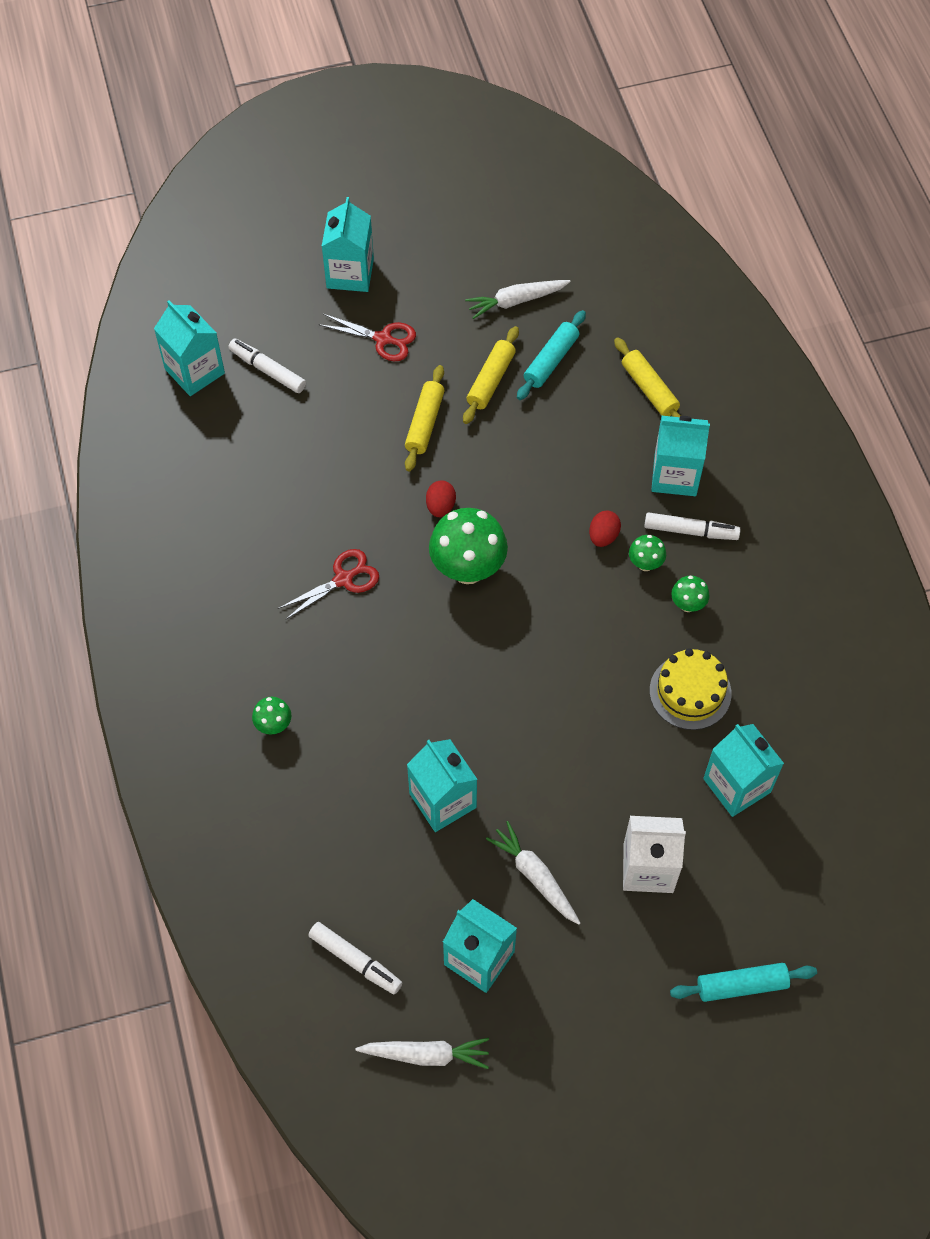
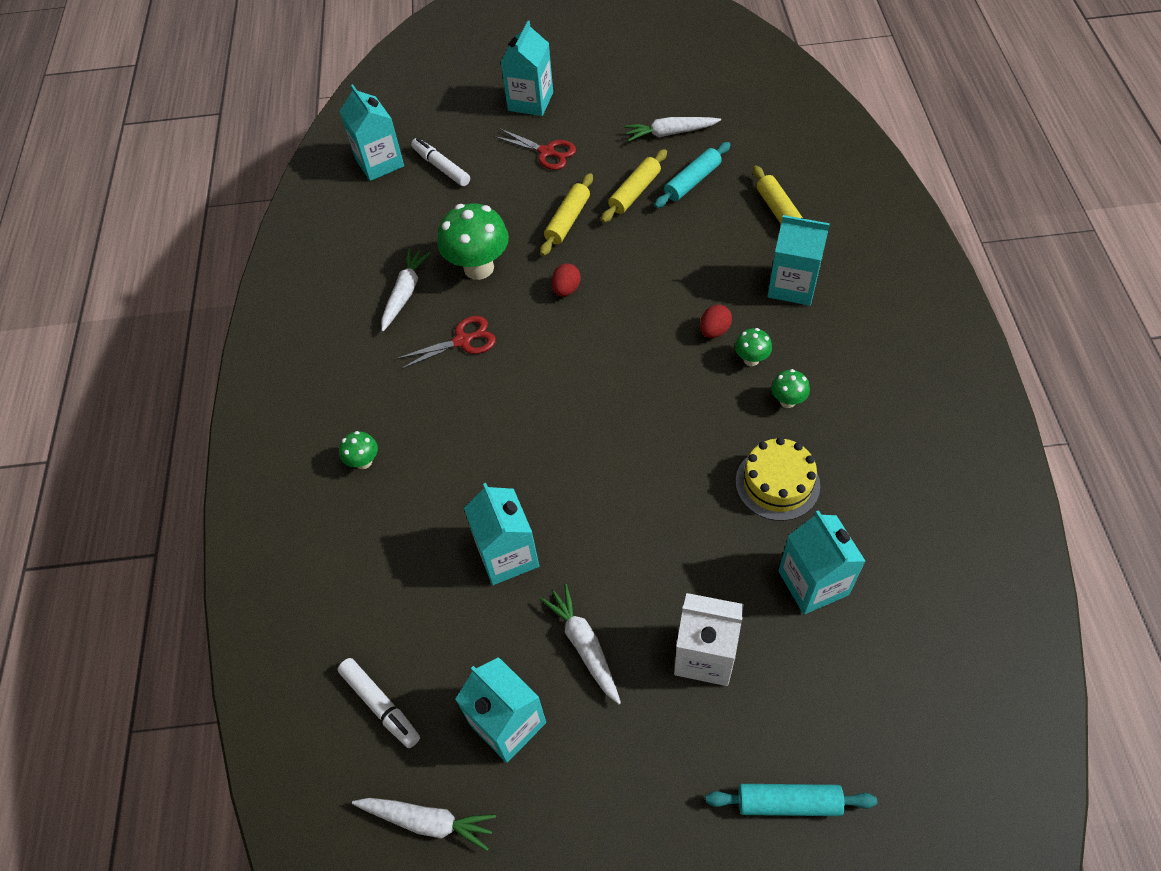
camera: 15 degrees right, 5 degrees down
green mushroom [429,508,508,584] -> green mushroom moved to [437,203,509,280]
white marker [644,512,741,540] -> none
none -> white carrot [381,248,431,332]

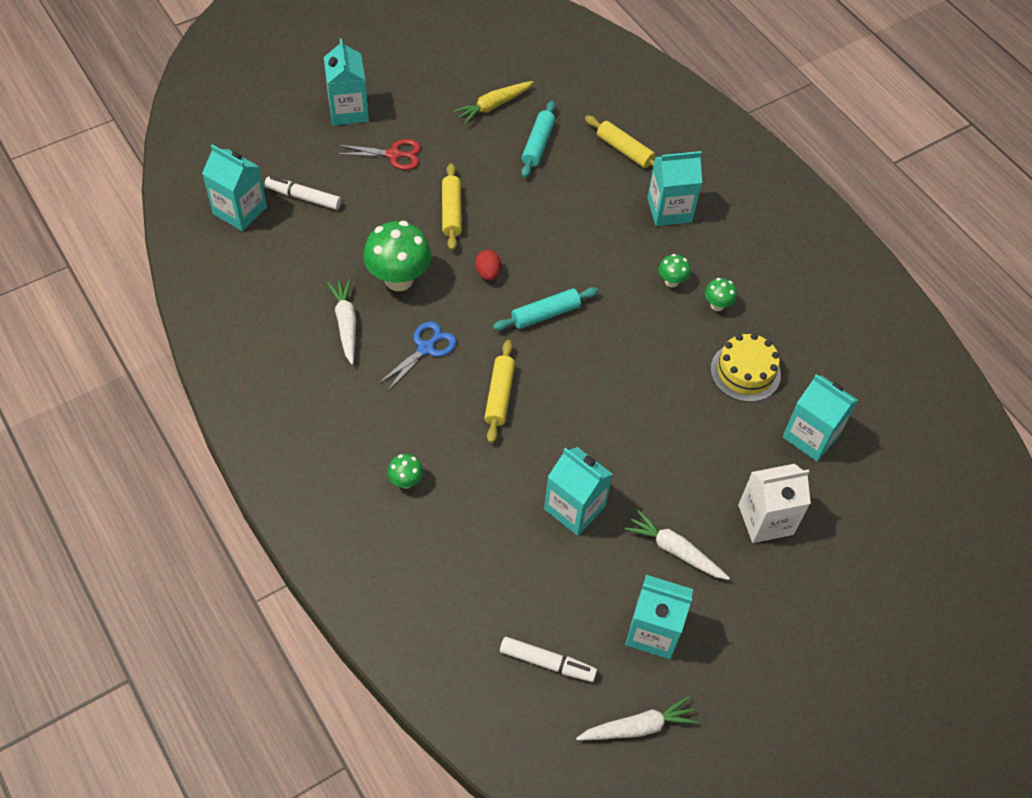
camera: 35 degrees left, 0 degrees up
red scissors [396,316,496,370] -> blue scissors [377,321,456,392]
yellow rolling pin [601,149,667,223] -> yellow rolling pin moved to [484,340,515,443]
white carrot [624,117,721,142] -> yellow carrot [453,81,533,124]
red egg [700,305,732,338] -> none
turquoise rolling pin [705,784,877,816] -> turquoise rolling pin moved to [493,287,599,331]

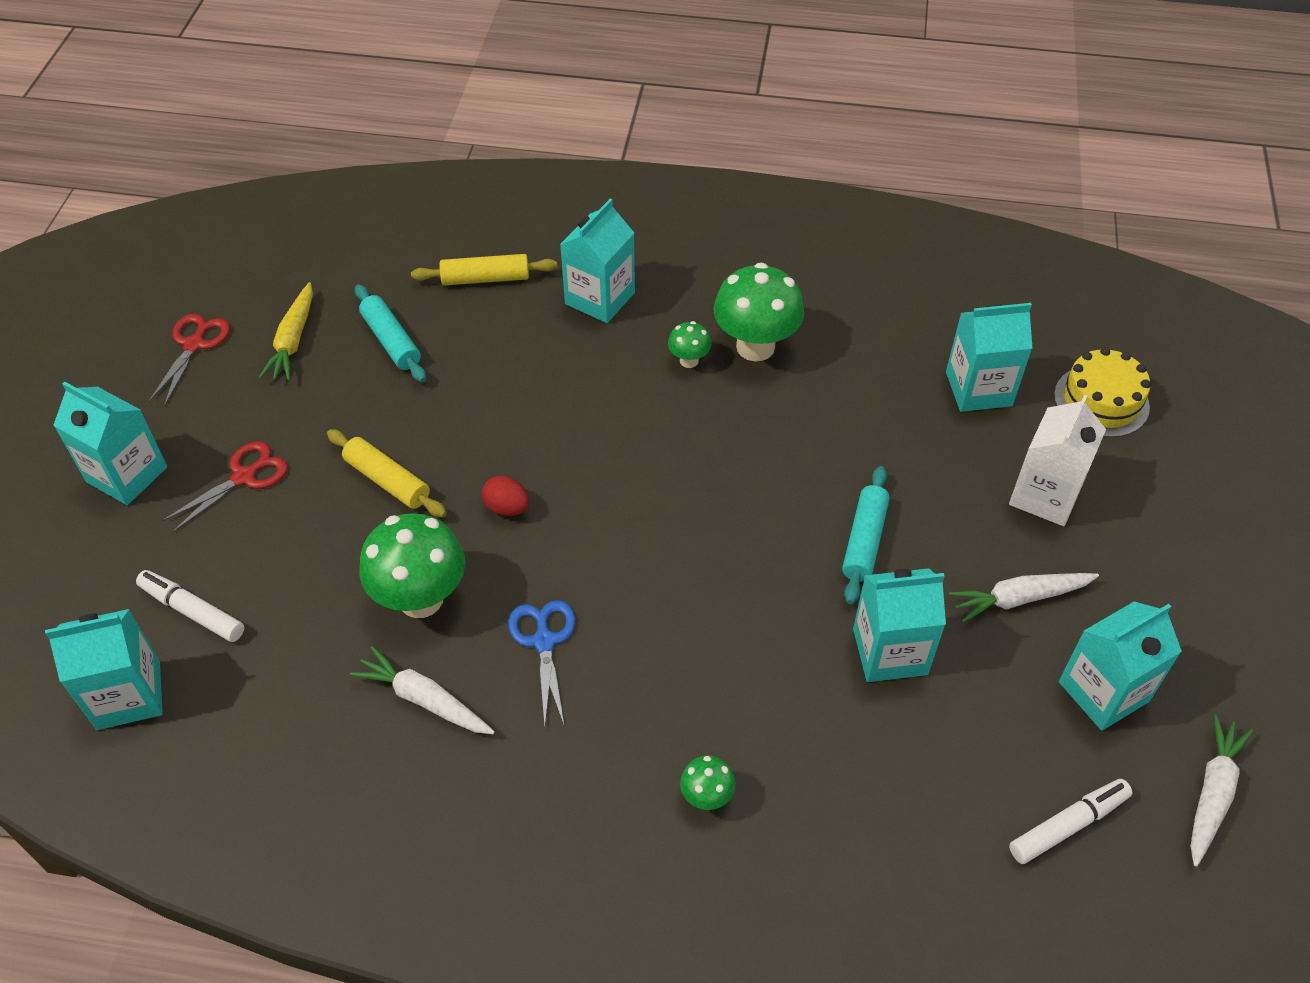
camera: 45 degrees left, 5 degrees down
white marker [265,176,341,210] -> white marker turned 60 degrees clockwise [136,570,244,642]
yellow rolling pin [484,340,515,443] -> none
turquoise rolling pin [493,287,599,331] -> turquoise rolling pin moved to [842,466,890,604]
green mushroom [705,278,737,311] -> green mushroom [713,263,804,361], size x2.07
yellow cake [711,333,781,402] -> yellow cake moved to [1054,347,1151,437]
none -> red scissors [148,314,230,406]

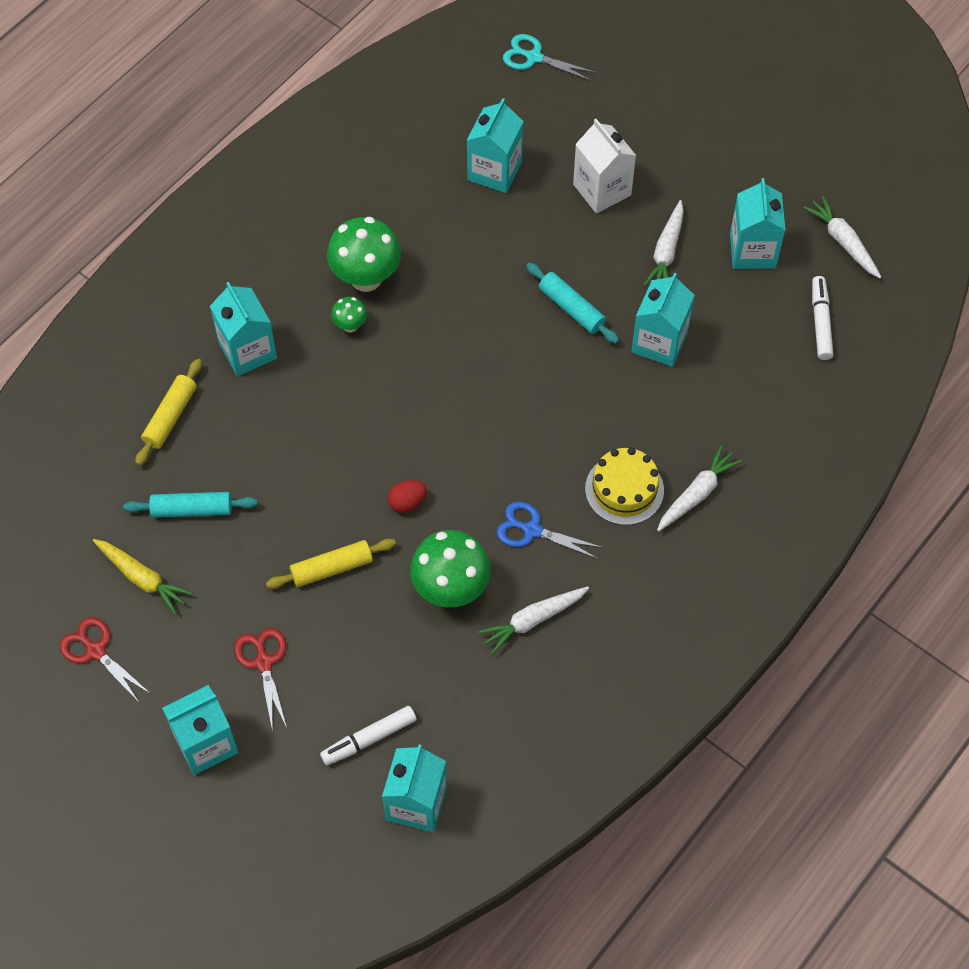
camera: 60 degrees left, 10 degrees up
green mushroom [680,755,735,810] -> white carrot [657,445,742,531]
yellow cake [1054,347,1151,437] -> yellow cake moved to [585,447,664,525]
none -> turquoise scissors [503,34,596,81]

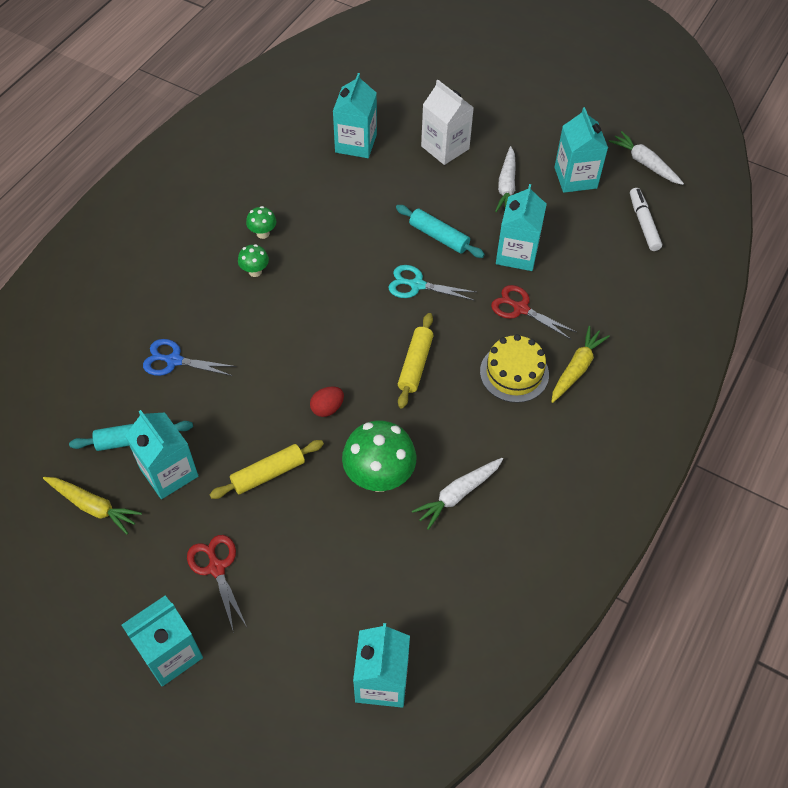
camera: 10 degrees left, 5 degrees down
red scissors [60,617,152,702] -> red scissors moved to [491,285,577,340]
yellow rolling pin [135,359,202,466] -> yellow rolling pin moved to [398,313,434,408]
turquoise carton [210,282,277,376] -> turquoise carton moved to [125,410,198,499]
white marker [320,706,416,766] -> none
green mushroom [327,217,401,292] -> green mushroom [246,206,276,239], size x0.48
blue scissors [497,501,603,559] -> blue scissors moved to [143,339,236,376]
turquoise scissors [503,34,596,81] -> turquoise scissors moved to [389,265,476,301]
white carrot [657,445,742,531] -> yellow carrot [551,326,610,403]

